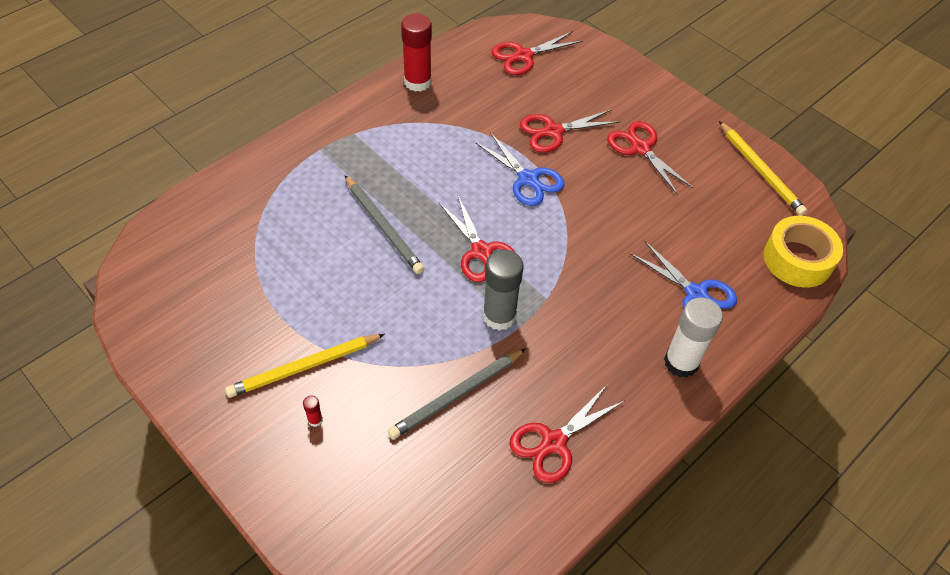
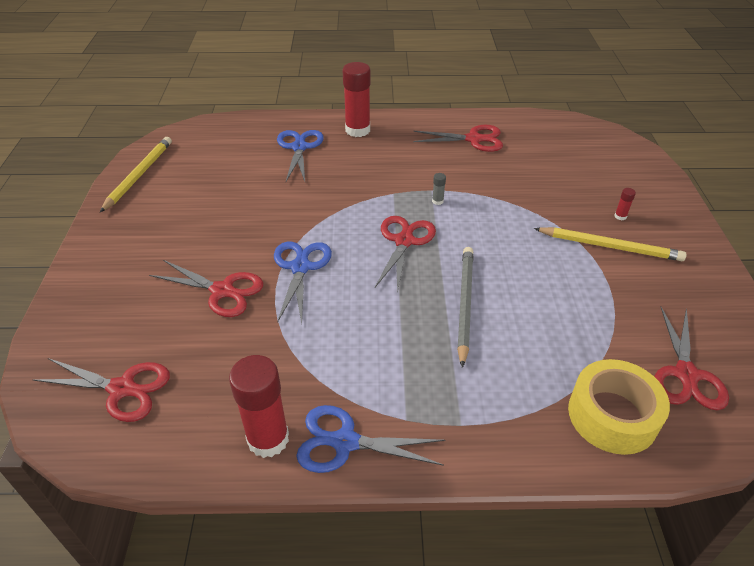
camera: 135 degrees left, 10 degrees down
grey pencil [388,348,526,439] -> none
grey glue stick [483,249,524,331] -> grey glue stick [432,173,446,205], size x0.40
red scissors [607,121,694,195] -> red scissors moved to [654,307,729,410]
white glue stick [664,297,723,378] -> red glue stick [342,62,370,137]
yellow tape [763,216,843,288] -> yellow tape moved to [568,359,670,455]
none -> blue scissors [296,405,446,473]

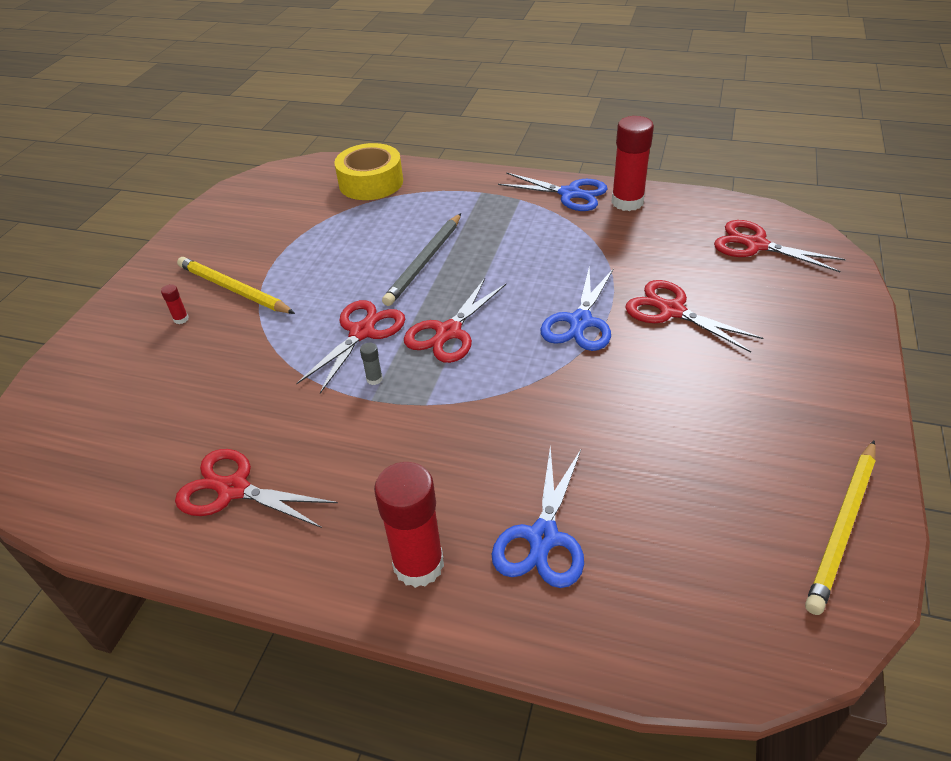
camera: 160 degrees left, 0 degrees up
red scissors [654,307,729,410] -> red scissors moved to [296,300,405,394]

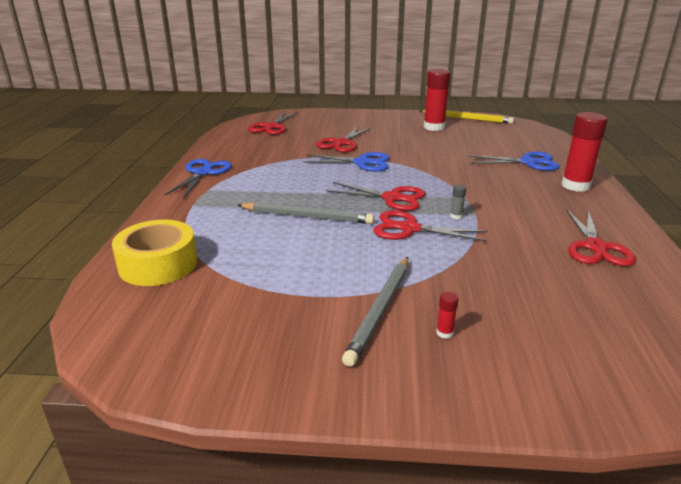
camera: 105 degrees left, 15 degrees down
yellow pencil [177,257,295,314] -> grey pencil [342,257,408,367]
red glue stick [611,116,654,211] -> red glue stick moved to [424,69,451,131]

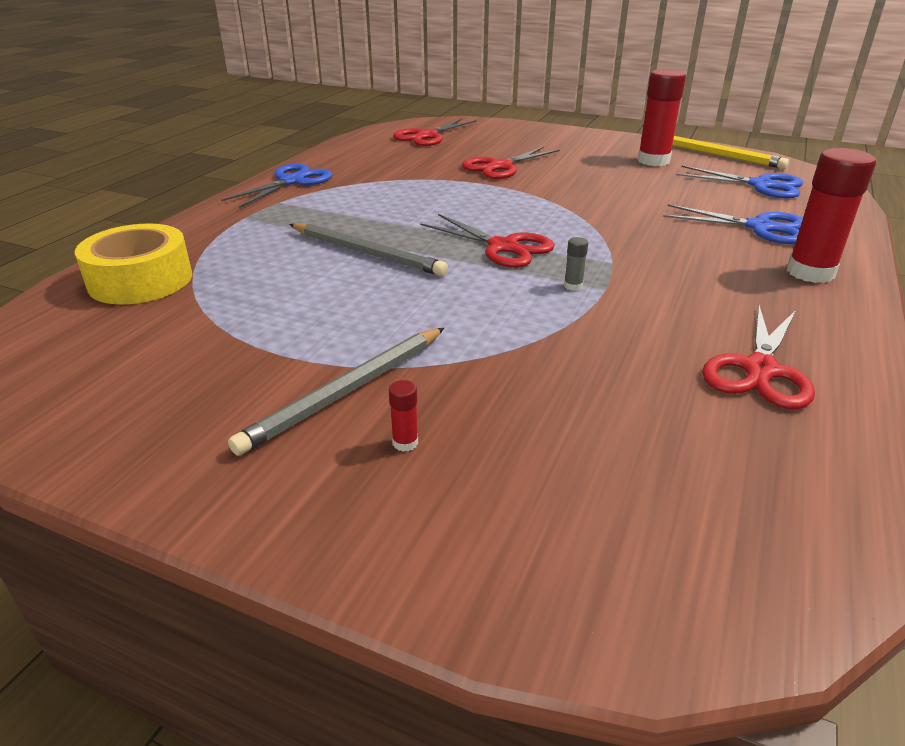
camera: 20 degrees right, 5 degrees up
blue scissors [303,152,389,171] -> blue scissors moved to [676,166,803,199]
red scissors [373,210,487,242] -> none

